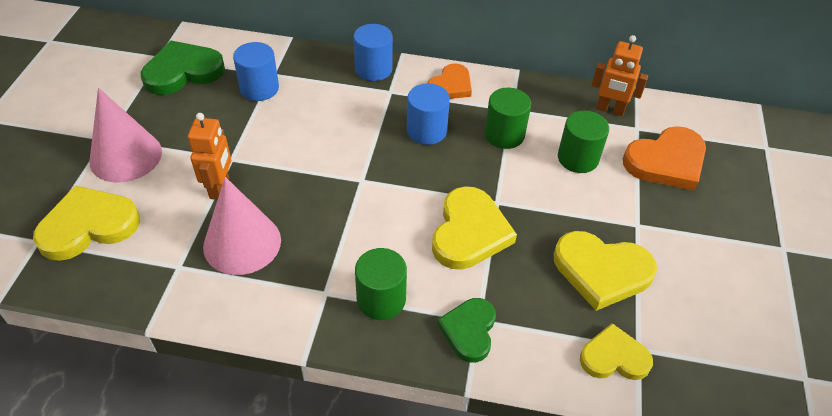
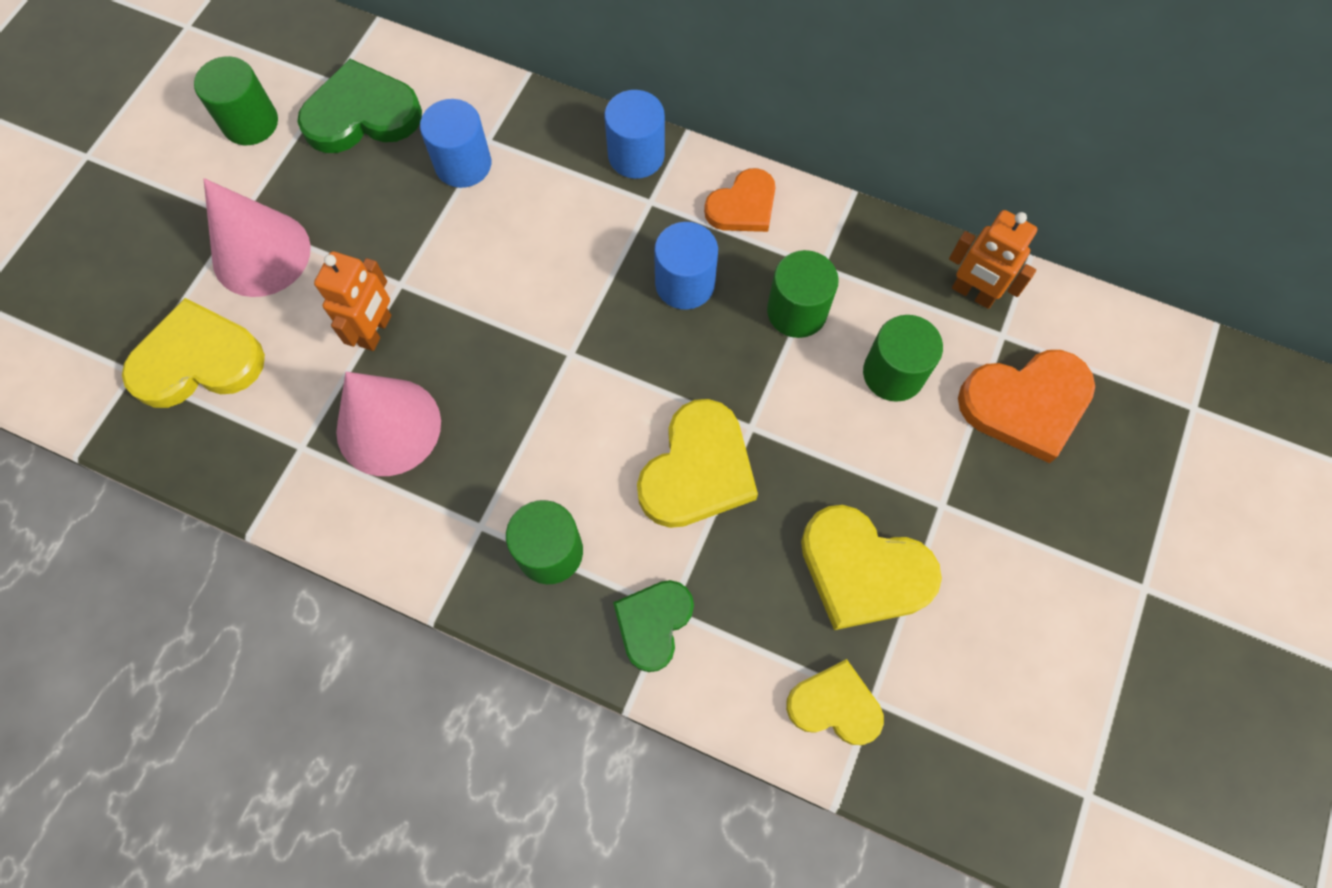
camera: 15 degrees right, 20 degrees up
none -> green cylinder [194,56,278,145]

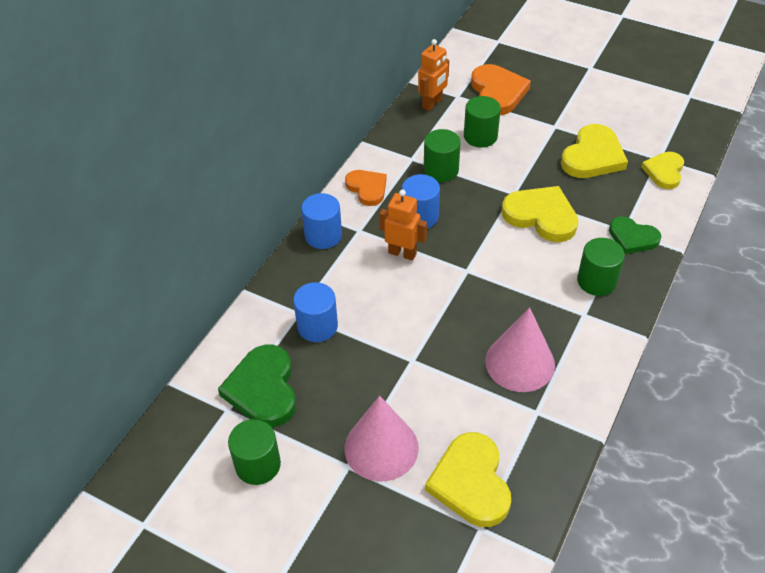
camera: 85 degrees left, 20 degrees down
orange robot [314,251,391,351] -> orange robot moved to [380,190,427,261]

